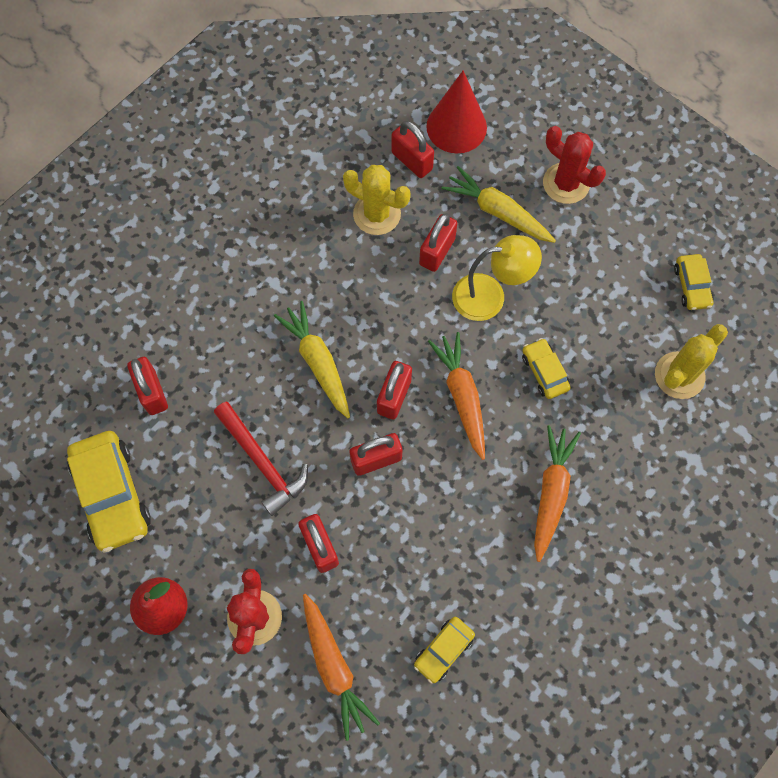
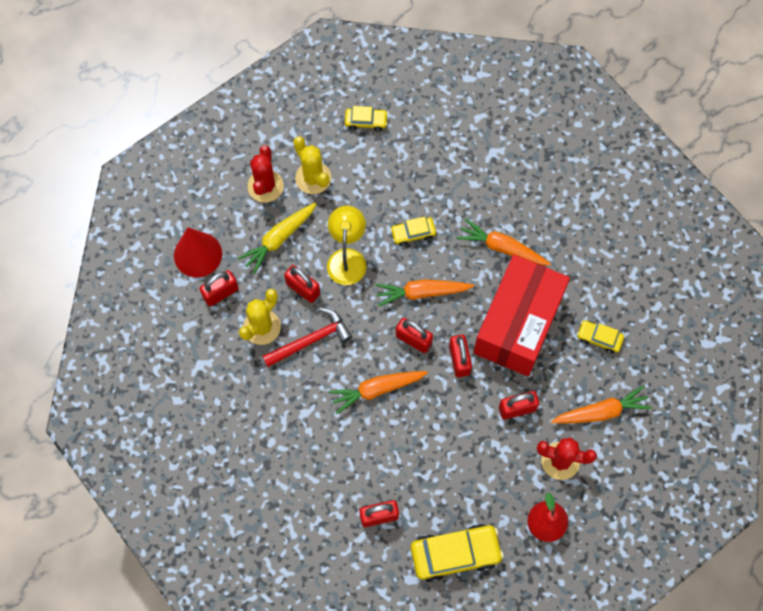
camera: 80 degrees left, 0 degrees up
red hammer [214,402,308,516] -> red hammer moved to [262,308,352,367]
yellow carrot [274,301,350,418] -> orange carrot [329,371,428,414]
yellow car [414,617,475,684] -> yellow car turned 150 degrees clockwise [577,320,624,354]
red cactus [543,126,606,204] -> red cactus turned 45 degrees counterclockwise [247,145,284,203]
yellow cactus [655,324,728,399] -> yellow cactus moved to [293,136,332,194]
none -> red box [473,255,570,376]

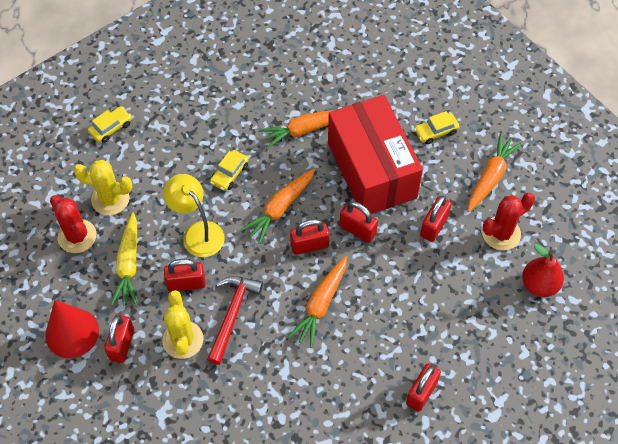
camera: 45 degrees left, 10 degrees down
yellow car [411,524,504,582] -> none

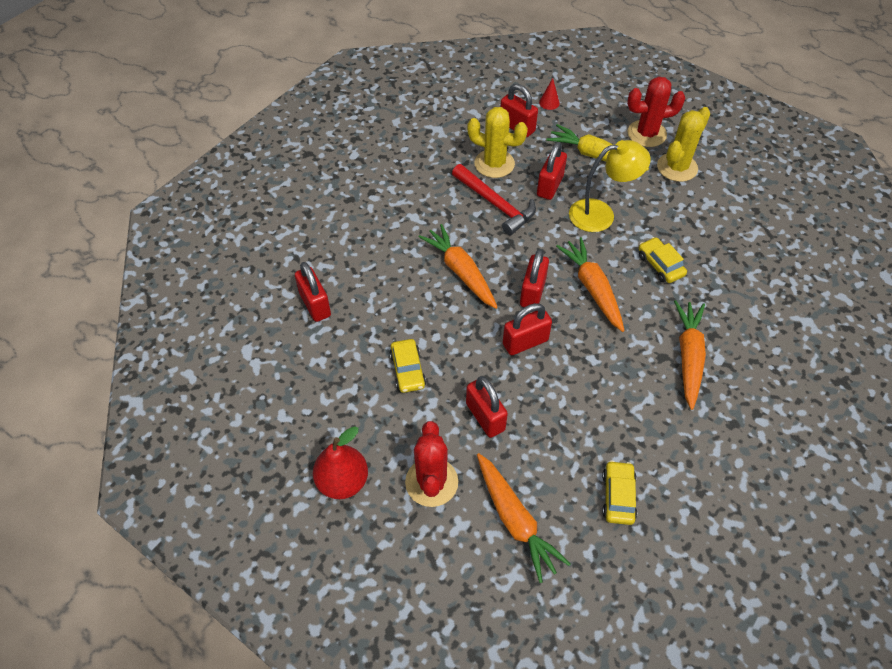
camera: 120 degrees right, 5 degrees down
red cone [45,300,99,358] -> red cone [539,78,560,110], size x0.41
yellow car [88,106,132,143] -> yellow car moved to [389,339,426,393]
red box [328,95,423,214] -> none

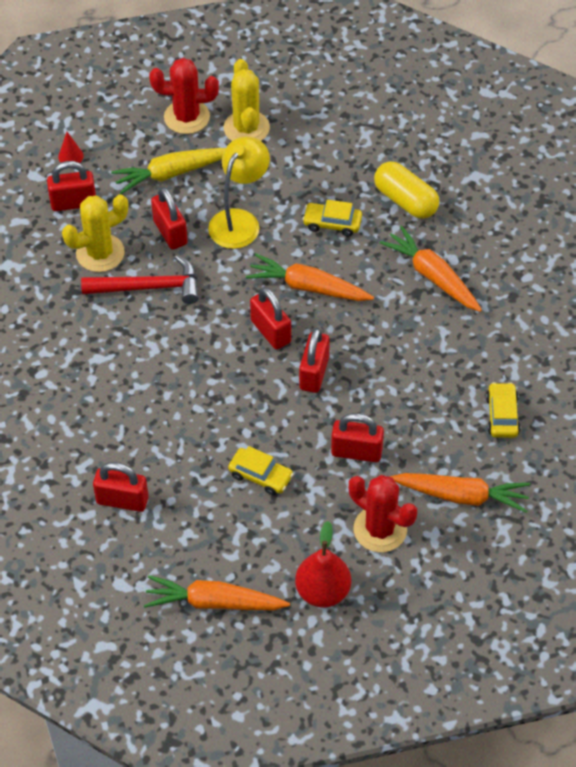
camera: 50 degrees left, 0 degrees up
orange carrot [419,224,498,309] -> orange carrot moved to [144,575,290,610]
yellow car [602,460,637,525] -> yellow car turned 45 degrees clockwise [486,382,520,438]
red cactus [627,76,685,147] -> red cactus turned 60 degrees clockwise [149,58,219,134]
none -> yellow capsule [374,161,439,219]

